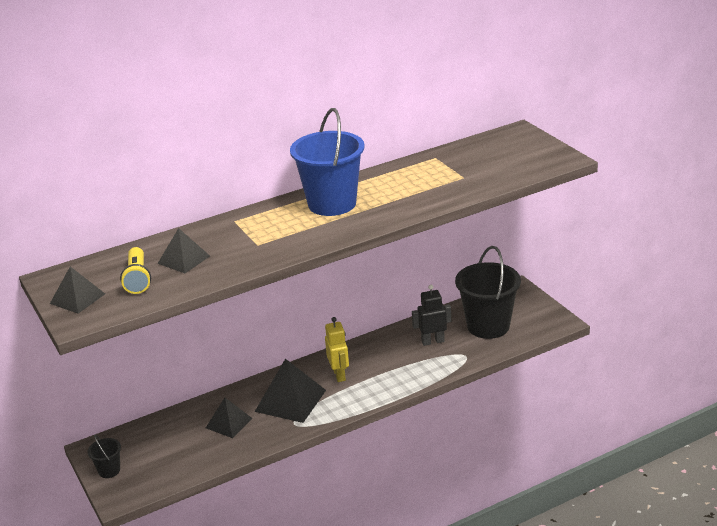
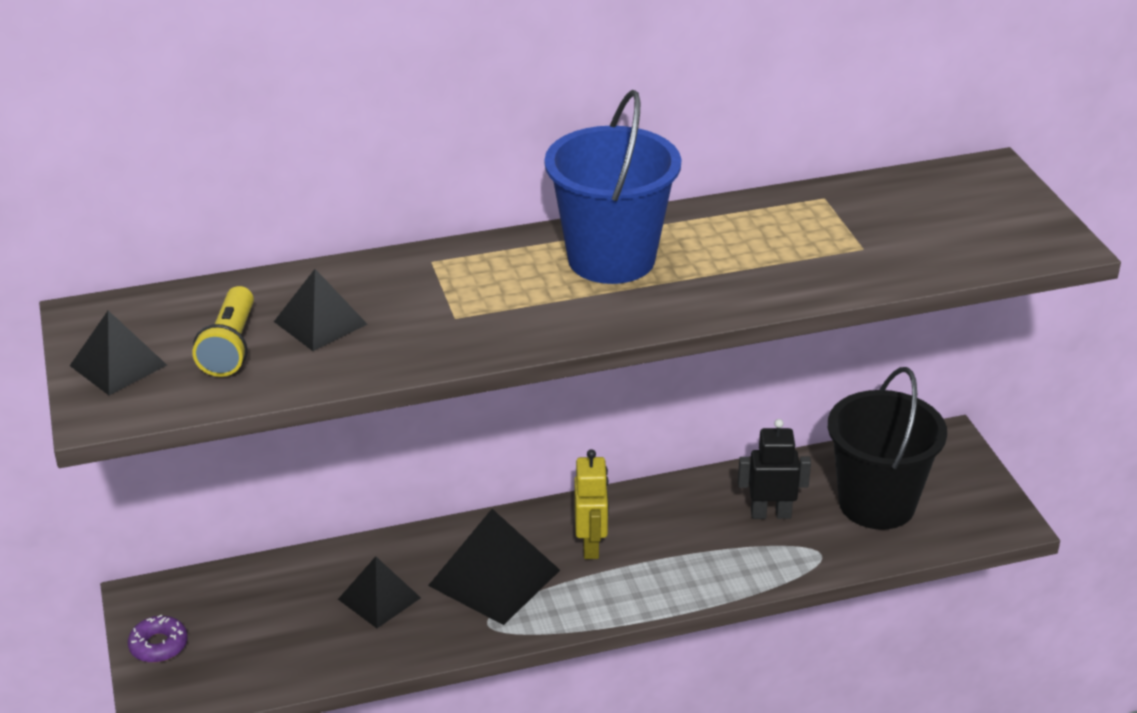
camera: 10 degrees right, 5 degrees up
black bucket [87,434,121,478] -> purple donut [128,615,188,663]

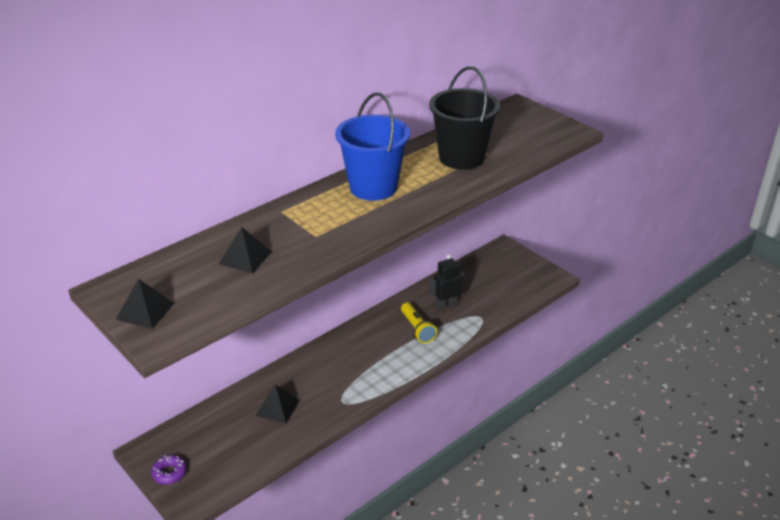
camera: 25 degrees left, 0 degrees up
yellow flashlight [192,286,254,377] -> yellow flashlight moved to [401,302,437,343]
black pyramid [428,509,560,625] -> none
yellow robot [574,449,609,559] -> none
black bucket [828,367,947,530] -> black bucket moved to [429,66,500,170]

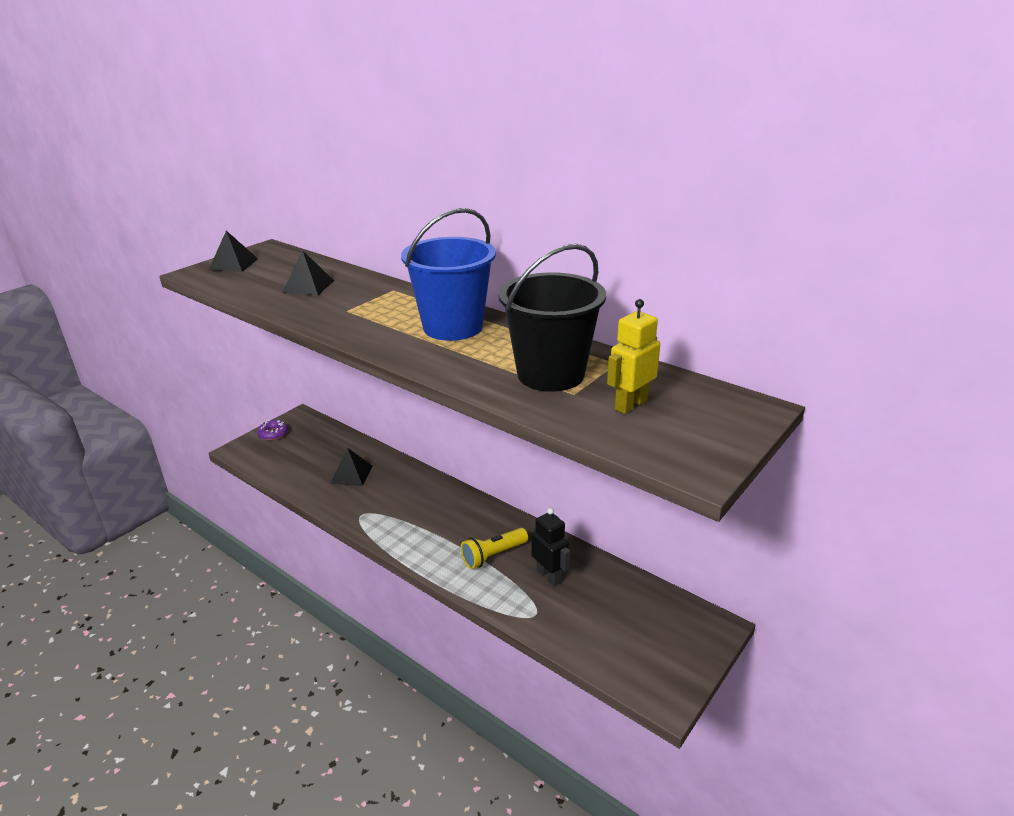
camera: 80 degrees right, 5 degrees down
none -> yellow robot [607,299,660,414]

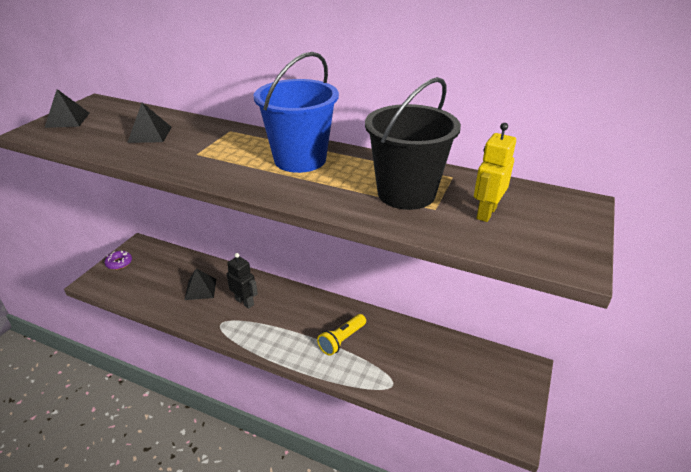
camera: 15 degrees left, 5 degrees up
black robot [531,508,571,586] -> black robot moved to [227,253,258,309]

